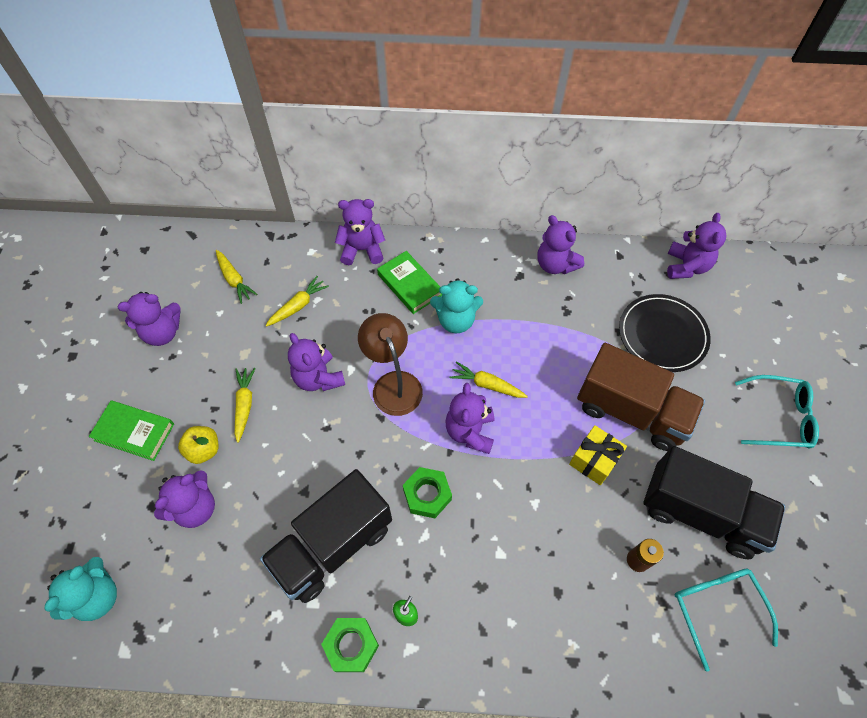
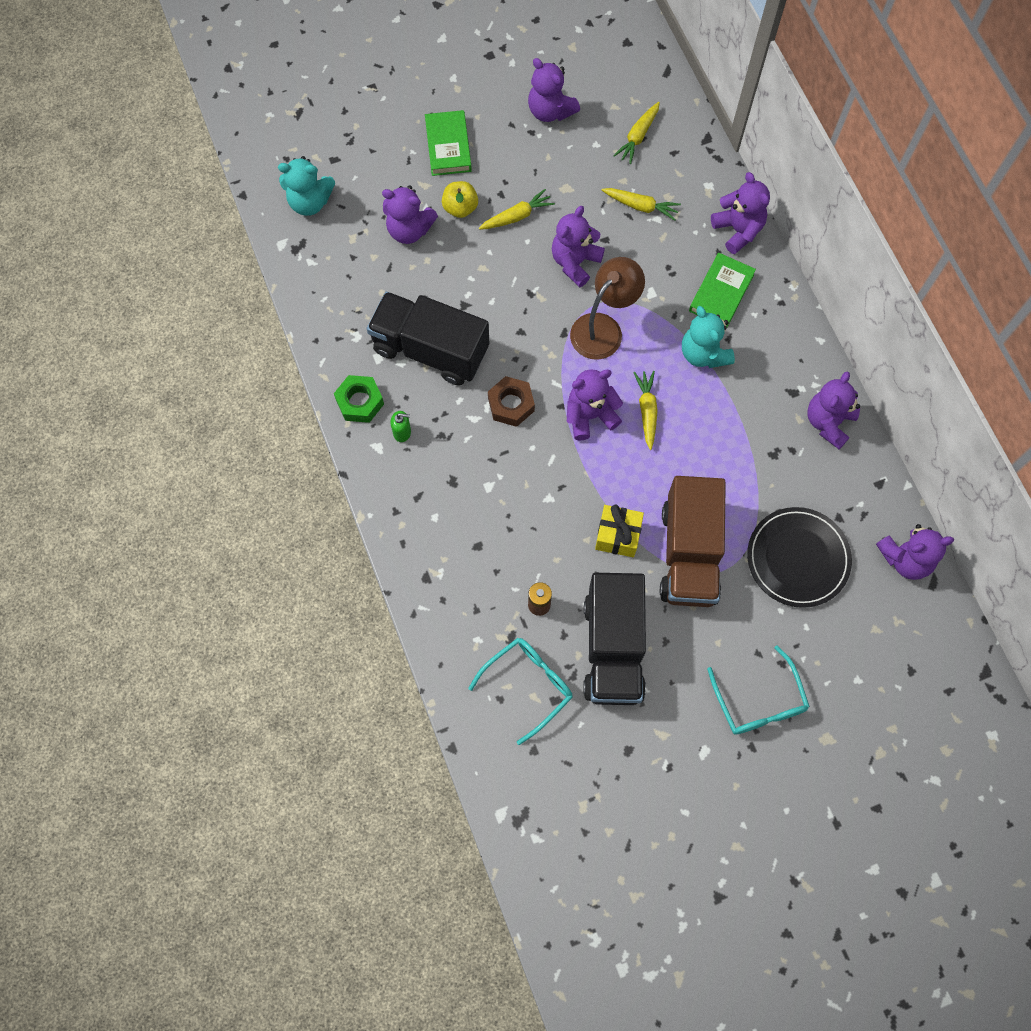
camera: 65 degrees right, 10 degrees up
green nut [403,467,452,518] -> brown nut [488,376,535,427]

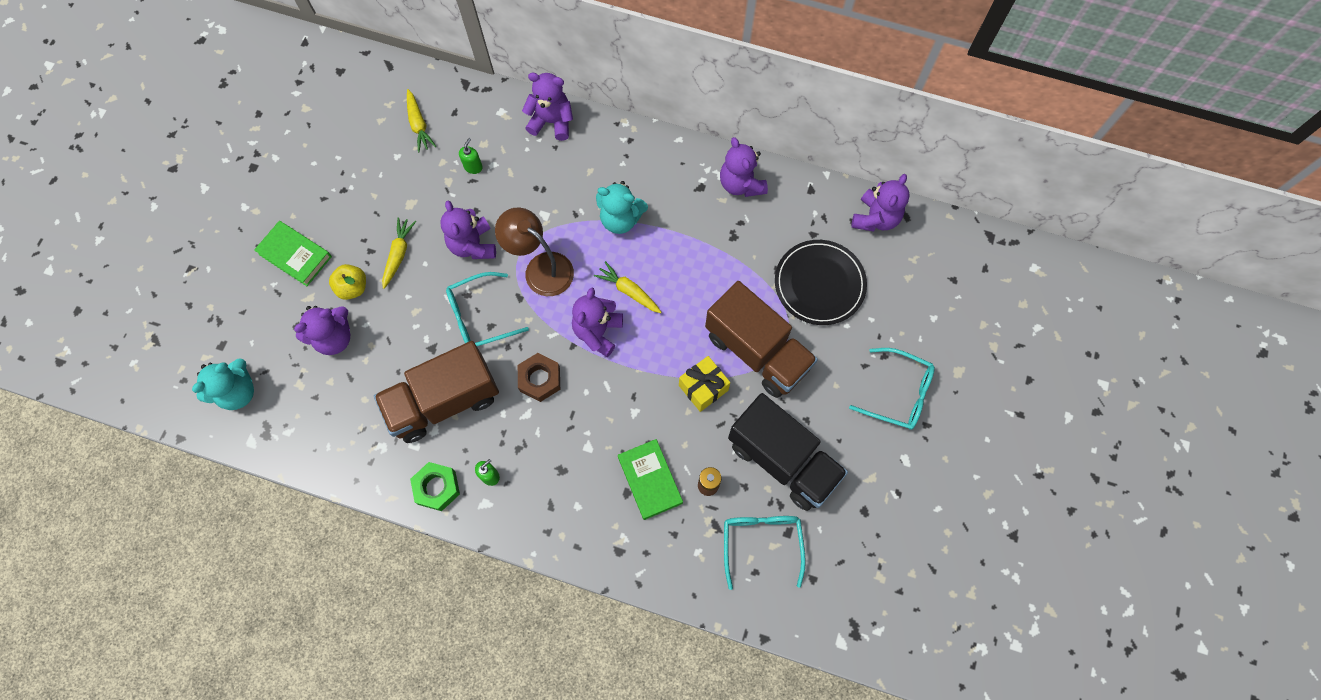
camera: 50 degrees left, 0 degrees up
black truck [367,292,489,386] -> brown truck [374,341,499,443]
purple teddy bear [528,58,580,122] -> none
brown lamp [570,257,645,360] -> brown lamp turned 45 degrees counterclockwise [495,207,574,296]
yellow carrot [602,188,681,221] -> green soap dispenser [459,138,483,174]
green book [689,253,756,327] -> green book moved to [618,439,683,520]
none -> turquoise glasses [446,272,529,346]

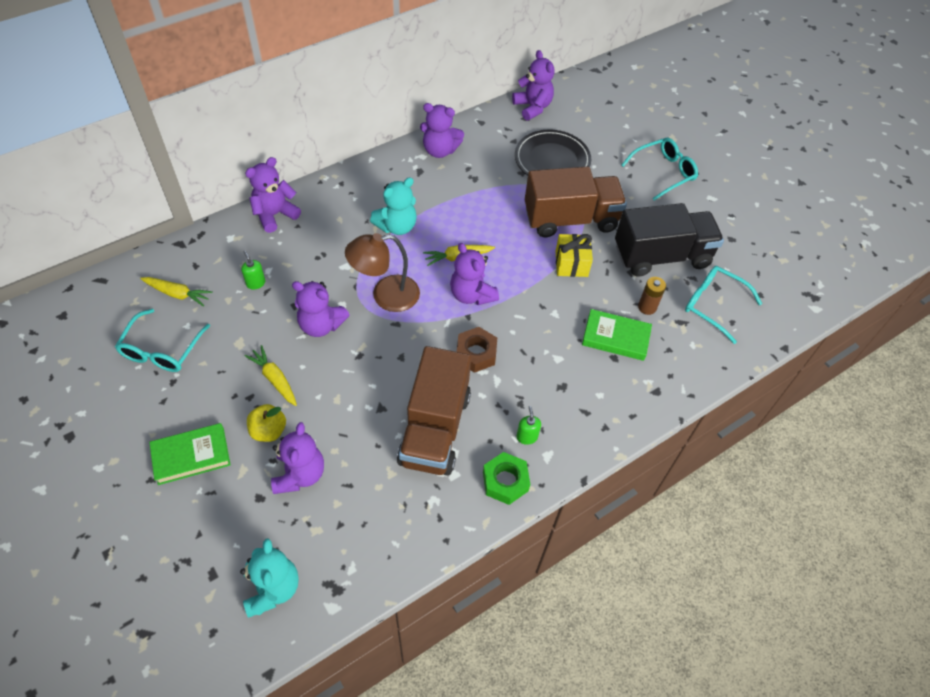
camera: 55 degrees left, 15 degrees down
turquoise glasses [446,272,529,346] -> turquoise glasses moved to [115,309,210,372]

